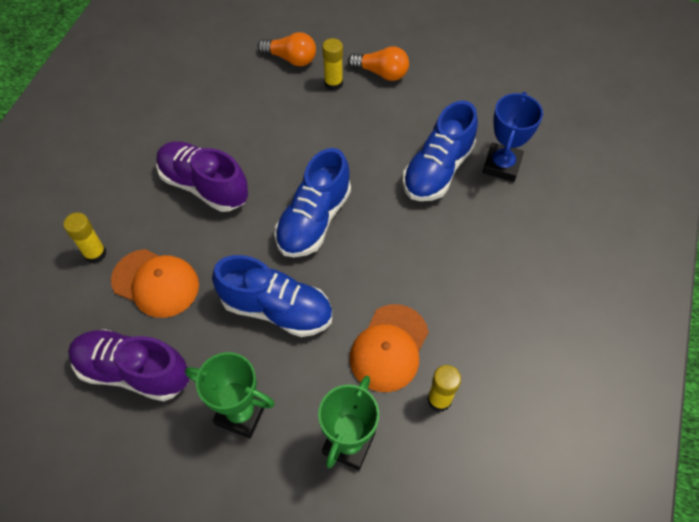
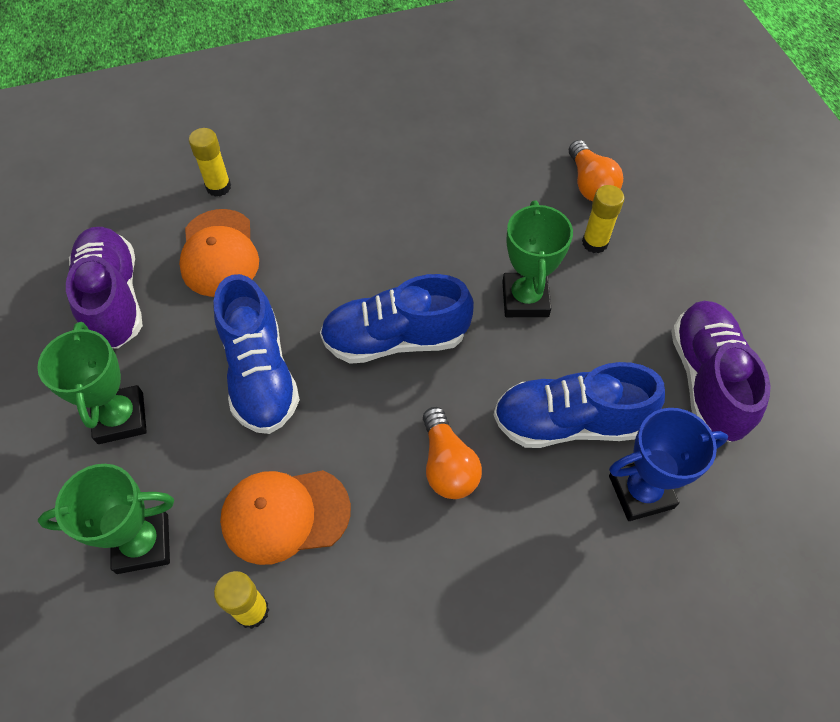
camera: 55 degrees right, 0 degrees up
purple shoe [156,141,248,212] -> purple shoe moved to [671,301,771,442]
orange light bulb [348,46,409,81] -> orange light bulb moved to [423,407,482,499]
none -> green trophy [502,201,573,317]

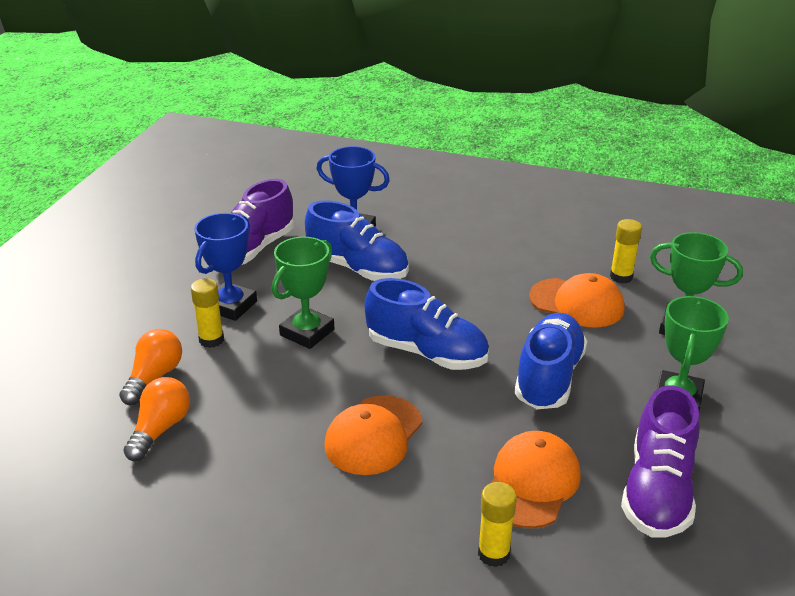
camera: 145 degrees left, 25 degrees down
orange light bulb [423,407,482,499] -> orange light bulb moved to [123,377,190,461]
none -> blue trophy [194,213,257,321]
none -> orange cap [324,395,422,475]

